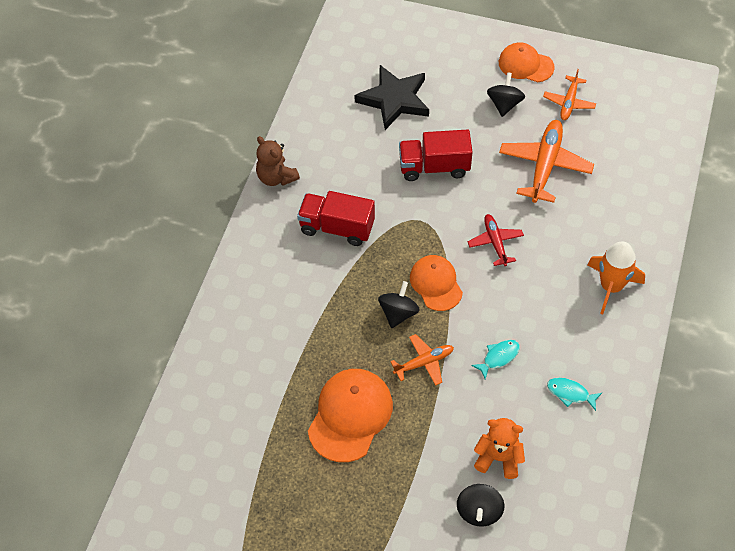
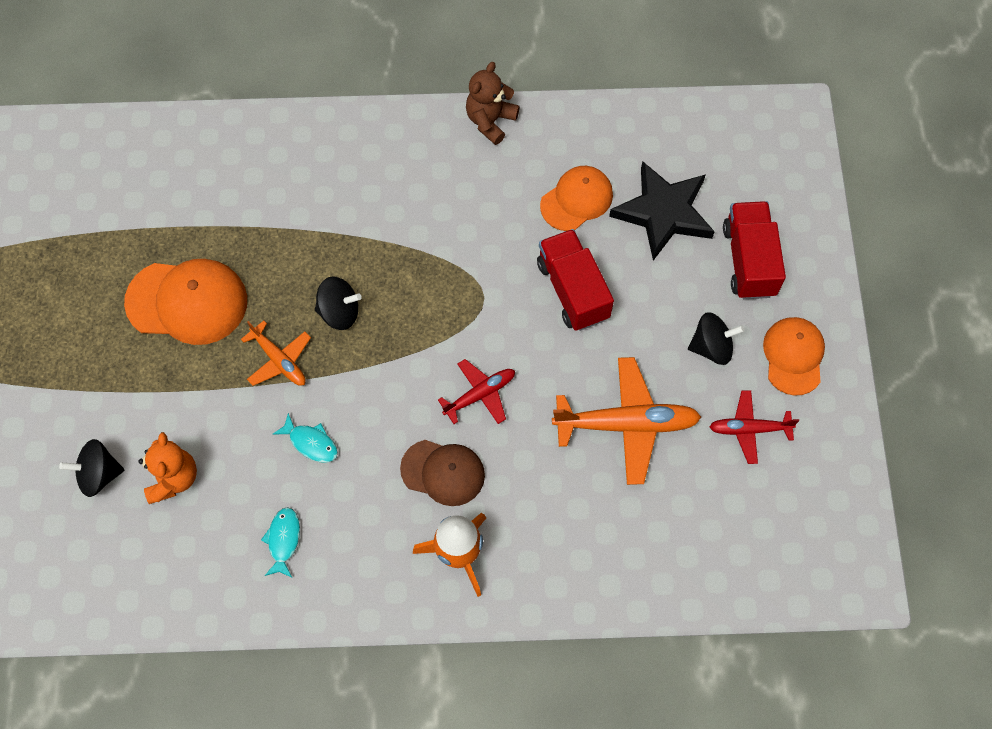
camera: 70 degrees right, 10 degrees up
red truck [297,191,375,246] -> red truck moved to [723,201,786,299]
orange cap [410,255,463,311] -> orange cap moved to [540,166,613,231]
orange plane [543,69,596,120] -> red plane [709,390,799,464]
none -> brown cap [400,440,485,506]

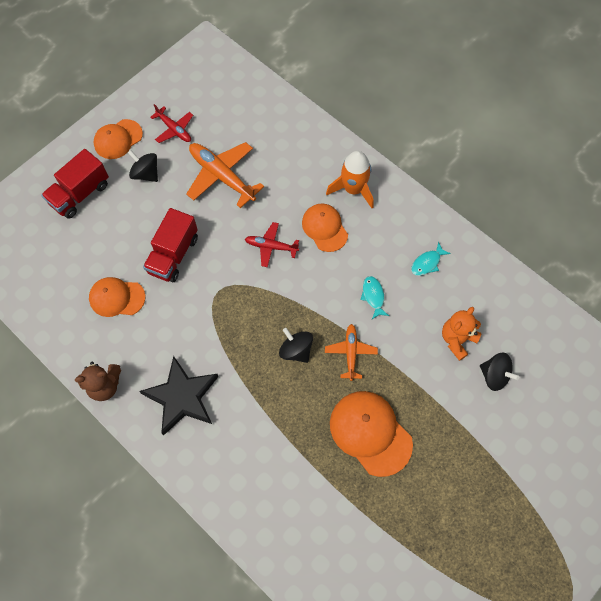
camera: 135 degrees left, 0 degrees up
brown cap [400,440,485,506] -> orange cap [302,203,348,252]
black star [609,161,715,261] -> black star moved to [139,356,218,435]

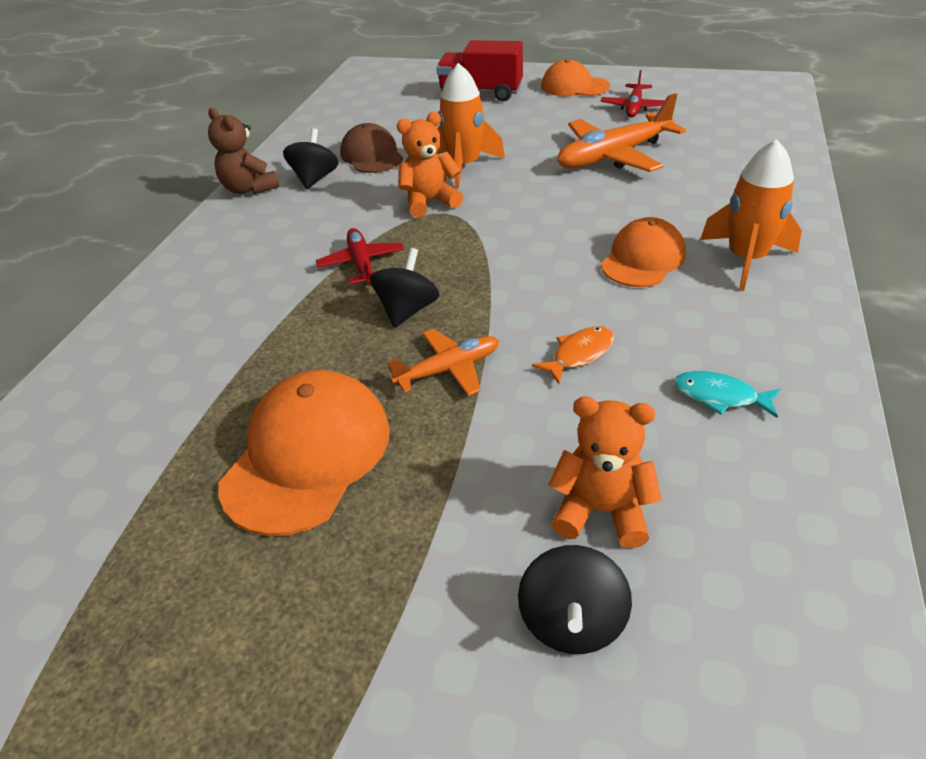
camera: 65 degrees right, 25 degrees down
orange cap [89,277,145,317] -> brown cap [340,123,403,173]
black spinning top [128,150,158,182] -> black spinning top moved to [283,128,339,189]
black star [139,356,218,435] -> none
red truck [143,208,198,282] -> orange rocket [437,63,505,188]
orange plane [186,142,264,208] -> orange plane turned 135 degrees counterclockwise [557,93,686,172]
red plane [245,222,299,267] -> red plane moved to [316,228,404,285]
turquoise fish [361,276,389,319] -> orange fish [532,326,614,384]
none -> orange teddy bear [397,112,463,218]

